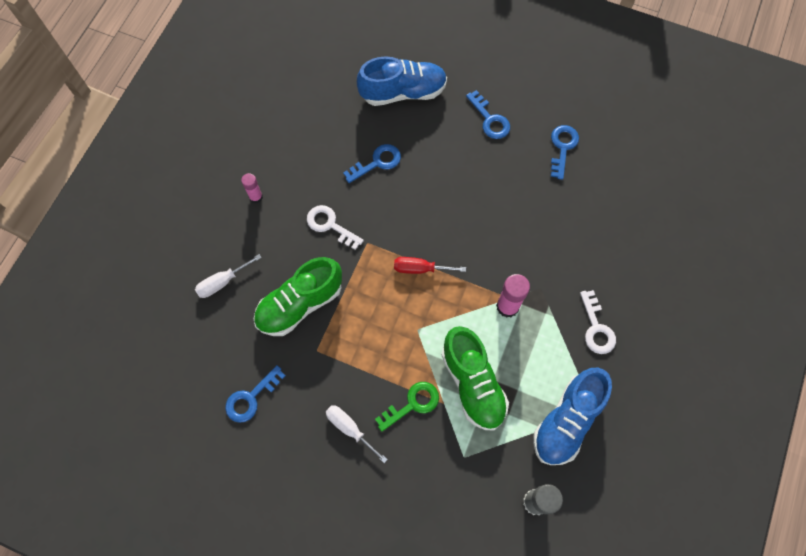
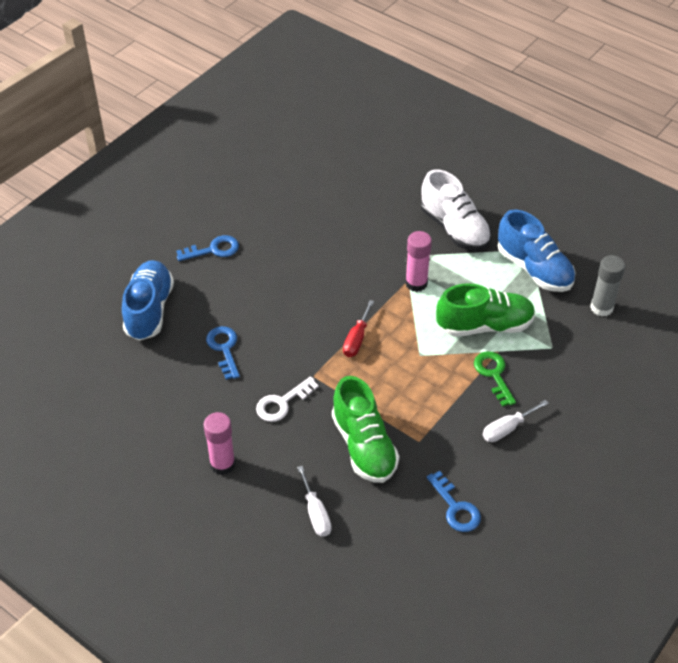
camera: 75 degrees left, 20 degrees down
pink glue stick [241,173,263,203] -> pink glue stick [204,412,235,475], size x1.61
blue key [551,125,579,180] -> none
white key [580,290,616,354] -> white shoe [421,169,492,251]

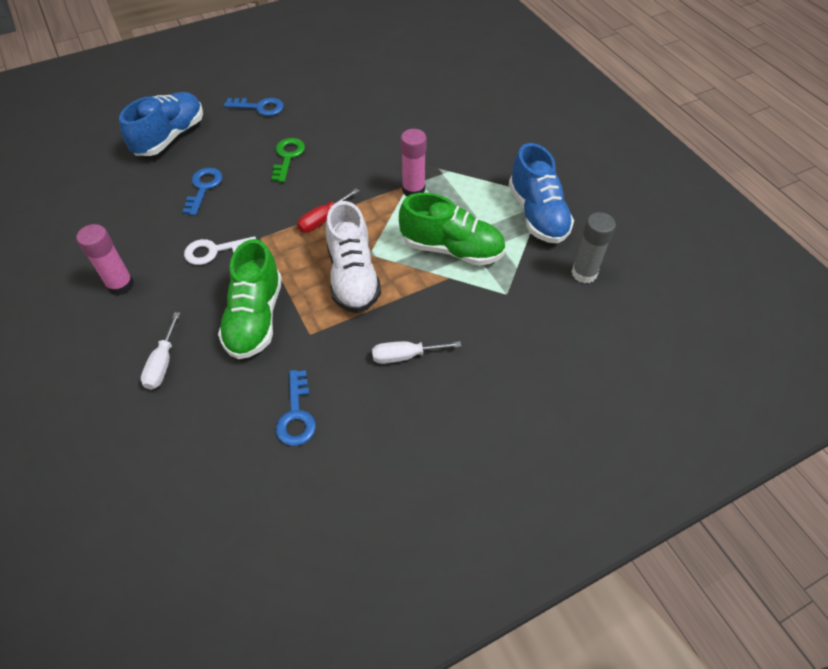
camera: 25 degrees right, 5 degrees up
white shoe [421,169,492,251] -> white shoe moved to [326,201,381,313]
green key [474,351,516,407] -> green key moved to [271,138,305,182]

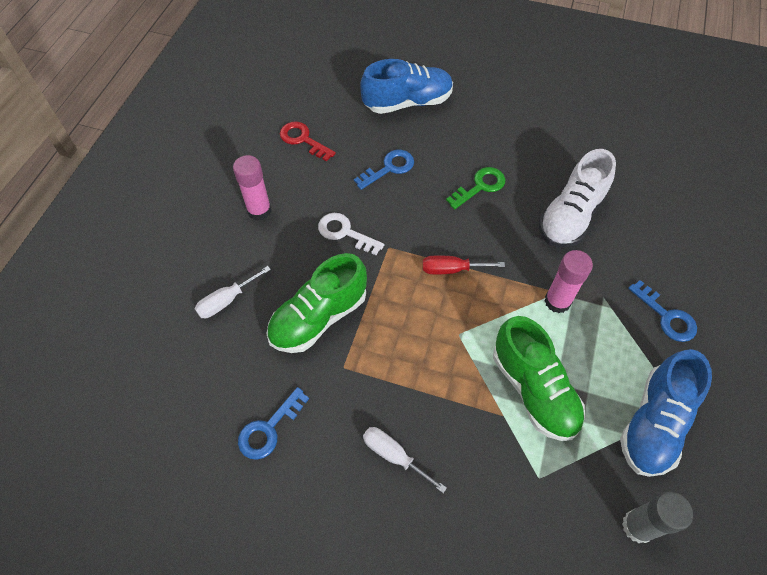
camera: 45 degrees right, 5 degrees up
blue key [224,98,284,116] -> blue key moved to [628,280,697,342]
white shoe [326,201,381,313] -> white shoe moved to [539,149,616,247]
none -> red key [280,121,336,161]

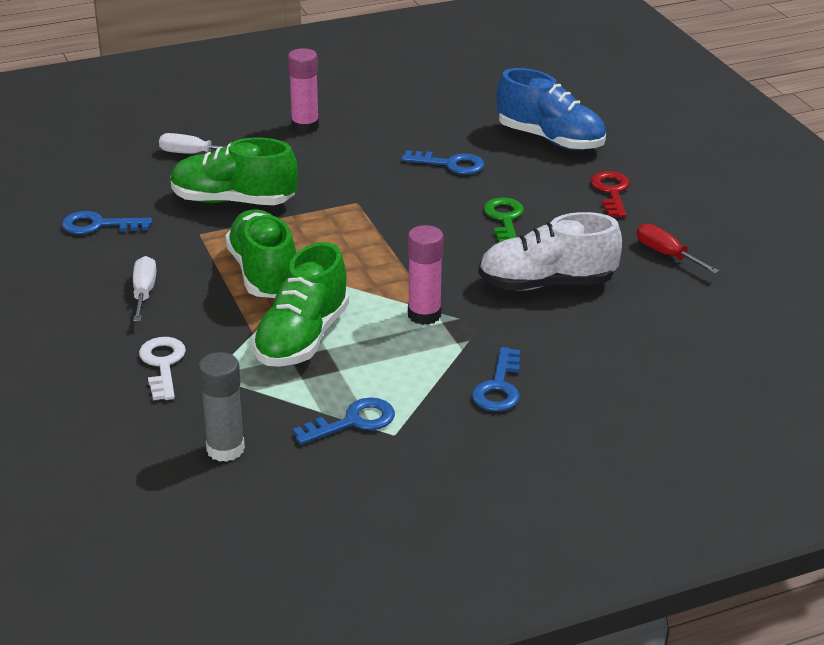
camera: 50 degrees right, 25 degrees down
red key [280,121,336,161] -> red key moved to [590,171,630,218]
white key [318,213,384,255] -> white key moved to [139,337,186,400]
red screwdriver [423,256,505,274] -> red screwdriver moved to [637,223,719,274]
green key [446,167,505,209] -> green key turned 105 degrees counterclockwise [484,197,524,242]
blue shoe [620,349,712,477] -> blue key [293,397,395,445]
none -> green shoe [225,209,296,298]

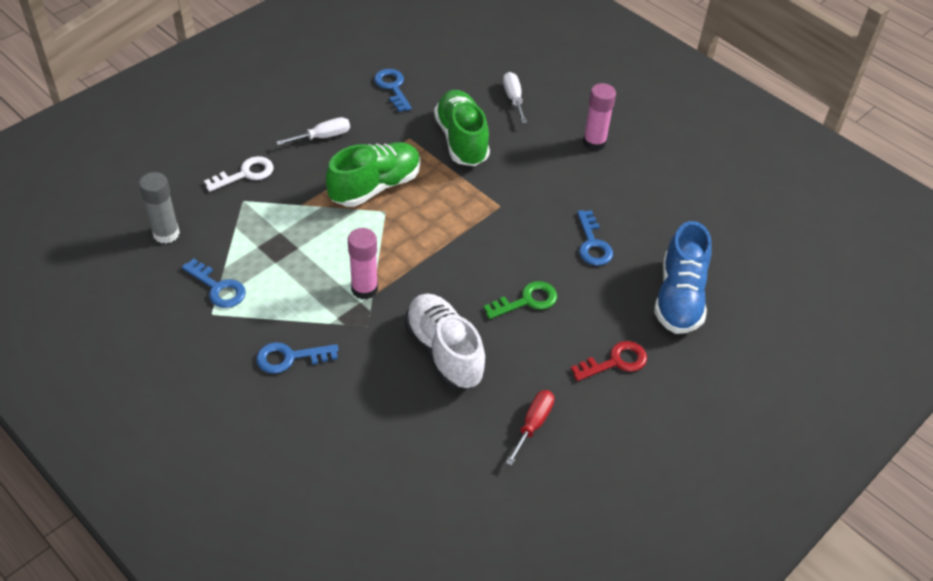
camera: 65 degrees right, 15 degrees up
green shoe [252,242,349,367] -> none

